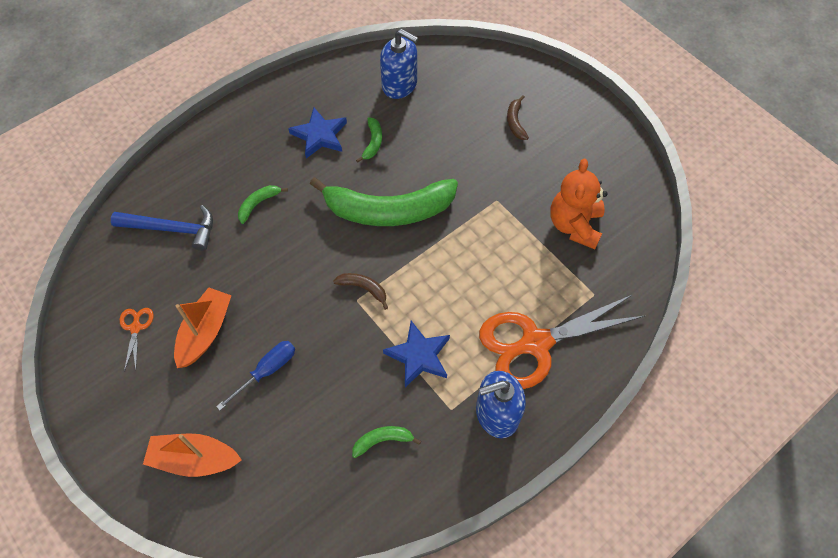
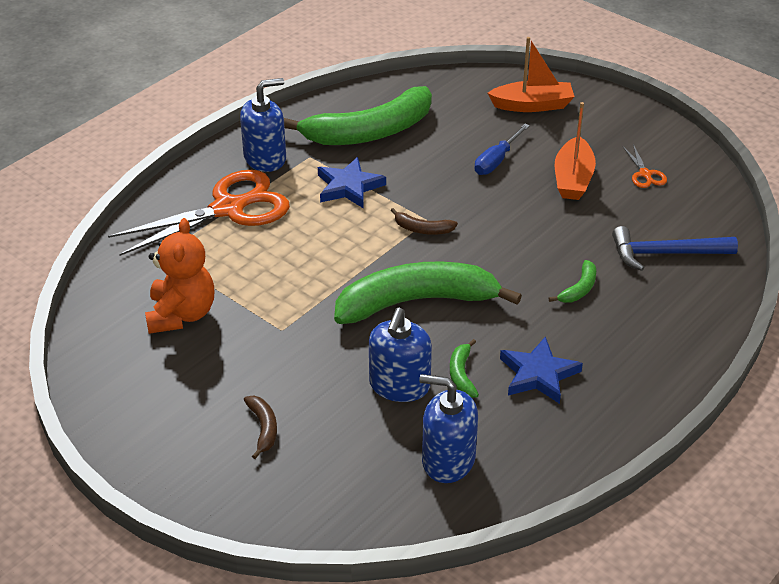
camera: 170 degrees right, 20 degrees down
green banana [352,426,421,458] -> green banana [284,86,432,145], size x2.49
none -> blue soap dispenser [369,308,432,402]

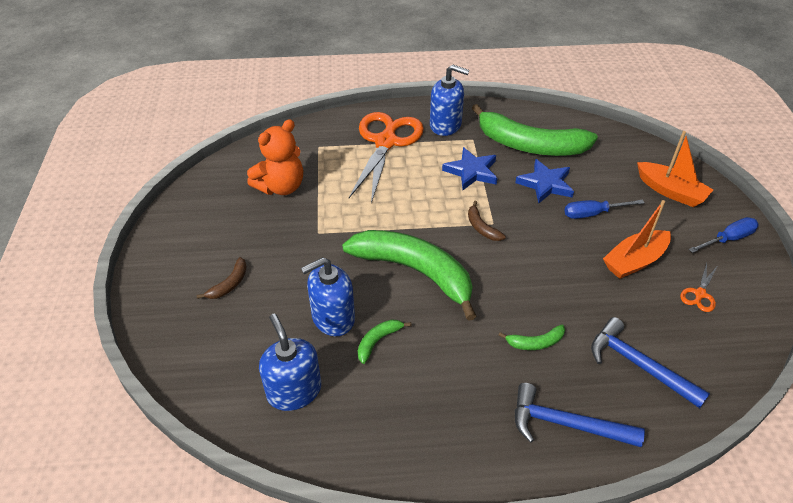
camera: 45 degrees right, 5 degrees up
orange scissors [108,170,290,256] -> orange scissors turned 90 degrees counterclockwise [349,112,424,203]
blue star [500,336,583,404] -> blue star moved to [515,159,574,204]
none -> blue hammer [515,383,645,447]
none -> blue screwdriver [689,217,759,253]

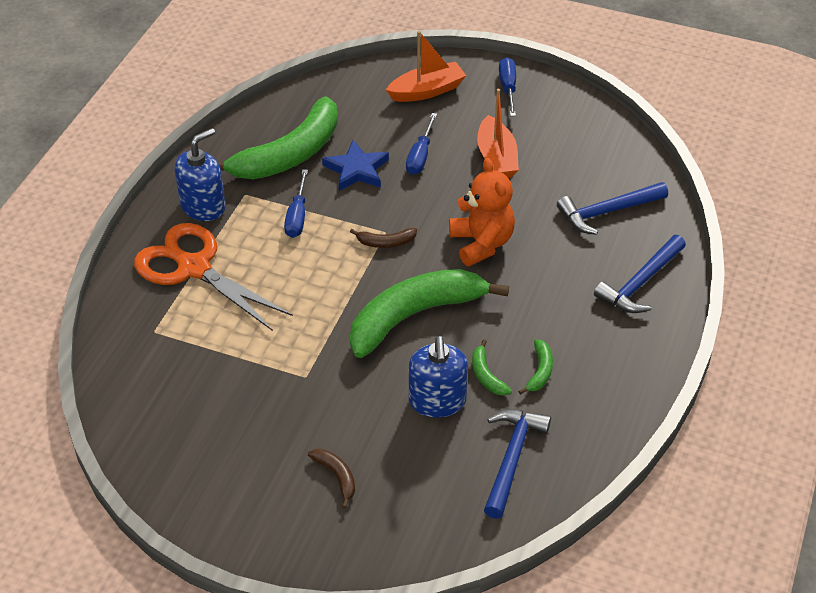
camera: 65 degrees left, 0 degrees up
orange teddy bear [247,119,303,195] -> orange teddy bear moved to [449,158,515,266]
blue soap dispenser [259,314,321,411] -> blue hammer [484,409,551,519]
blue star [442,147,498,190] -> blue screwdriver [284,169,308,238]
green banana [498,325,565,350] -> green banana moved to [518,339,553,395]
orange scissors [680,263,717,312] -> none

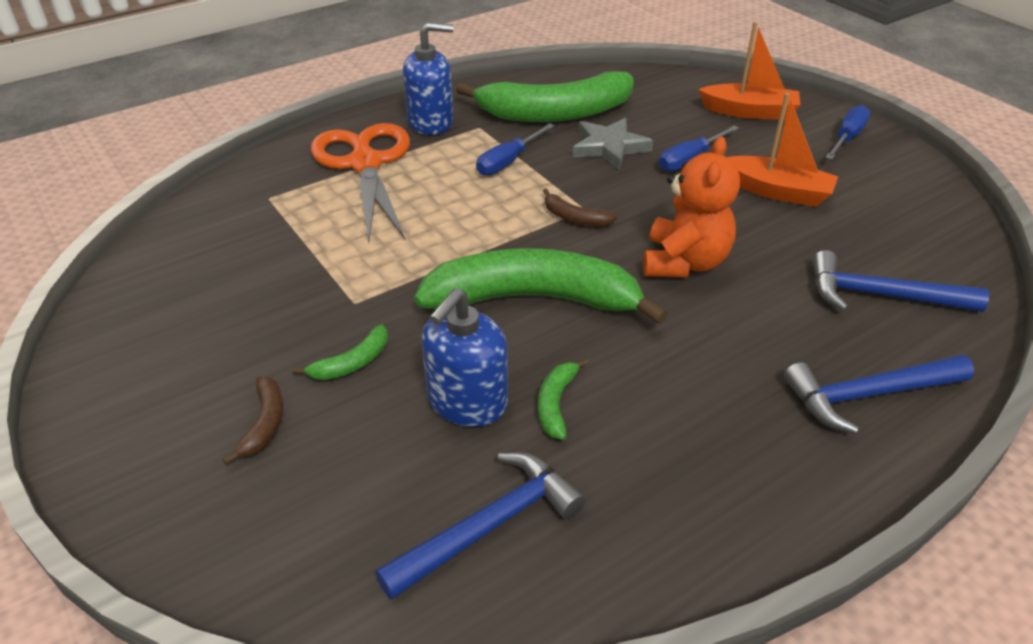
camera: 35 degrees right, 5 degrees down
blue star [322,140,389,191] -> grey star [573,118,653,170]
orange boat [477,89,519,178] -> orange boat turned 90 degrees counterclockwise [727,93,838,207]
green banana [518,339,553,395] -> green banana moved to [292,324,388,380]

